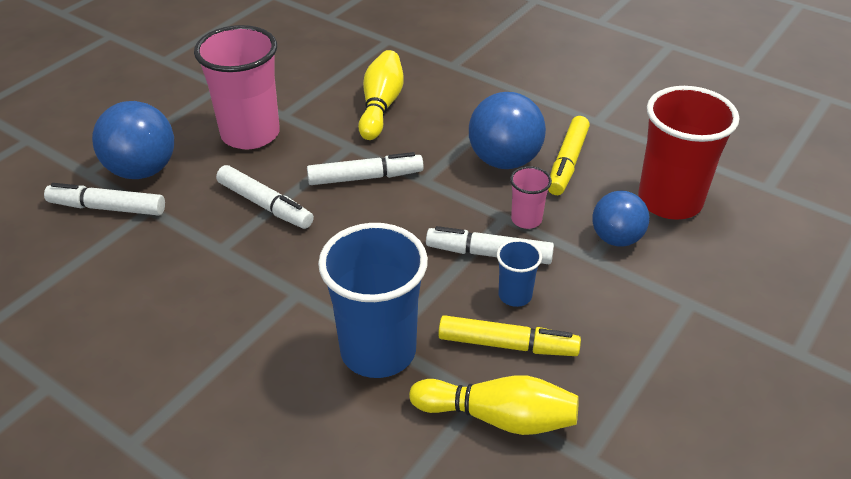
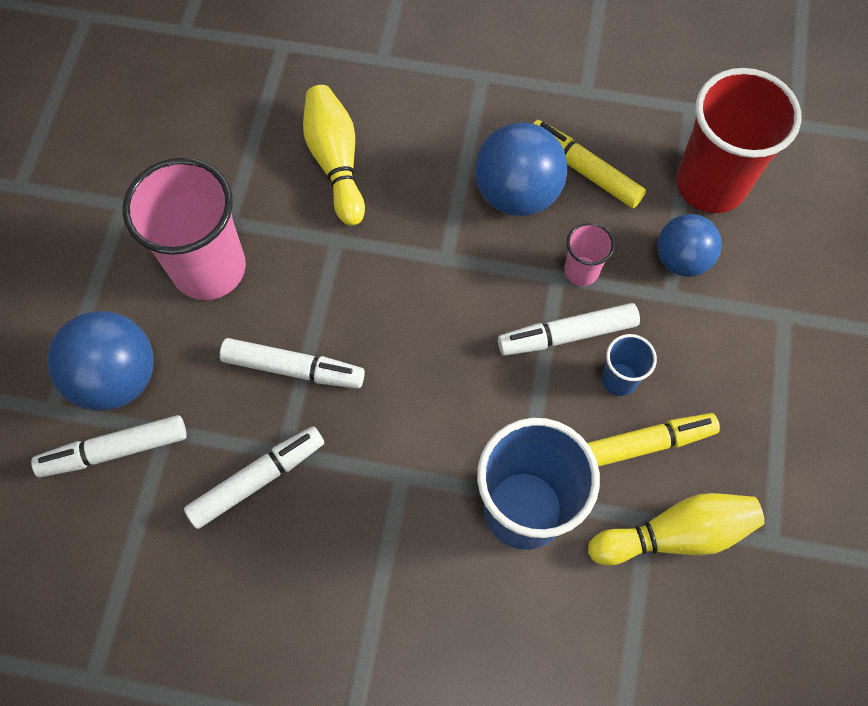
camera: 25 degrees left, 25 degrees up
white marker [307,152,424,185] -> white marker moved to [184,426,324,529]
yellow marker [548,116,590,195] -> yellow marker turned 135 degrees clockwise [533,120,646,208]

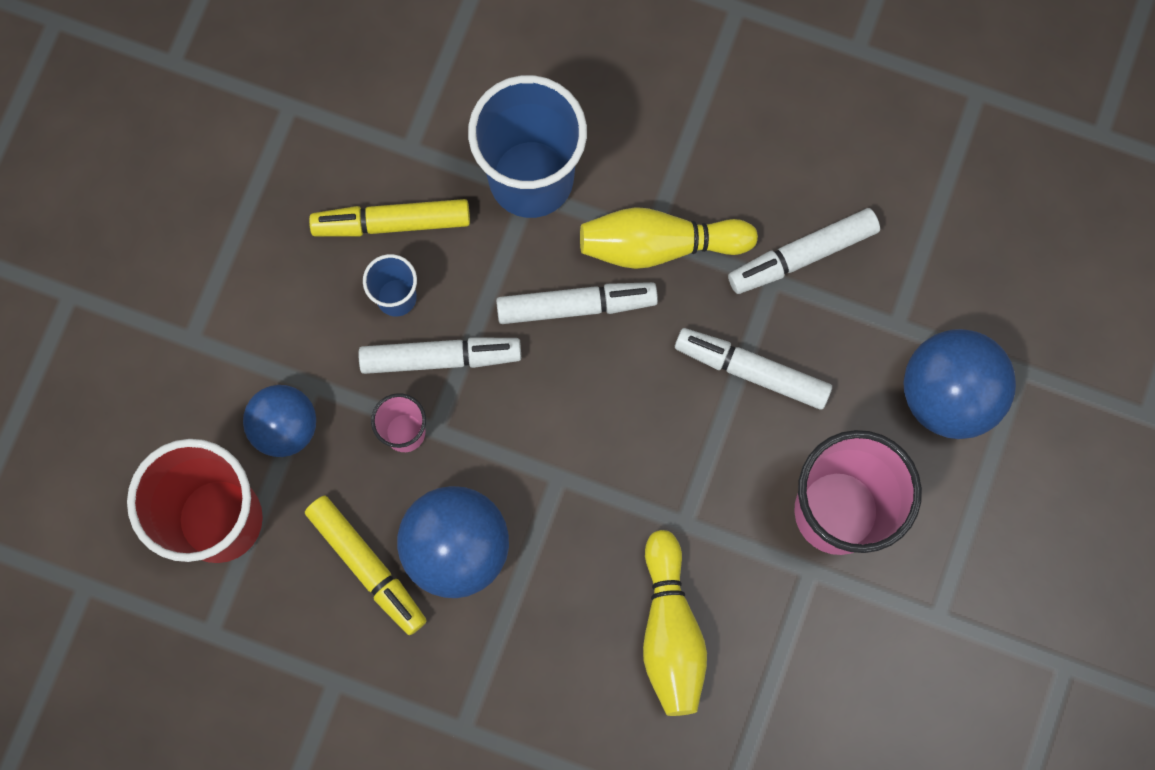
camera: 170 degrees left, 10 degrees up
white marker [31,415,186,477] -> white marker moved to [496,282,658,324]
yellow bowling pin [588,493,765,566] -> yellow bowling pin moved to [580,207,758,269]

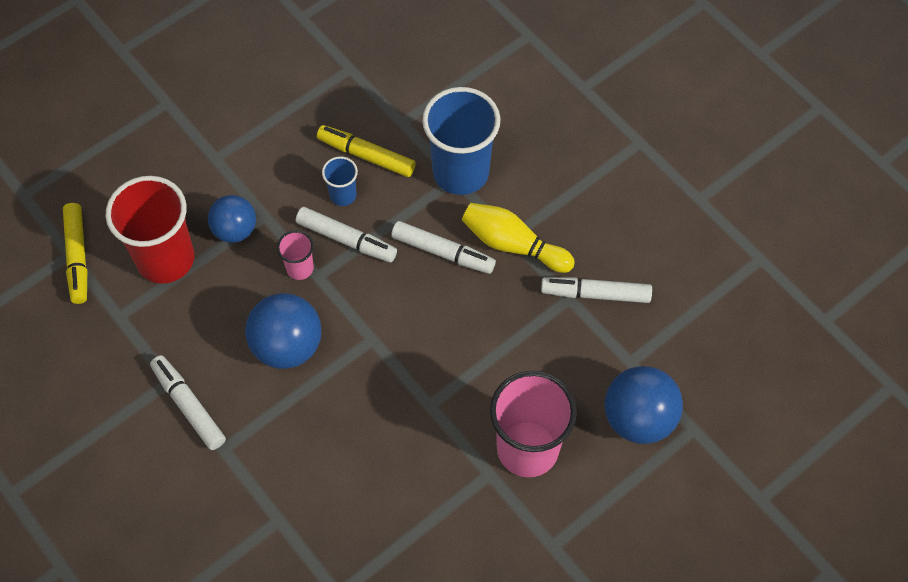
camera: 30 degrees right, 15 degrees down
yellow marker [305,496,427,635] -> yellow marker moved to [63,203,87,304]
yellow bowling pin [643,530,707,716] -> none
white marker [675,328,832,410] -> white marker moved to [150,355,226,450]

